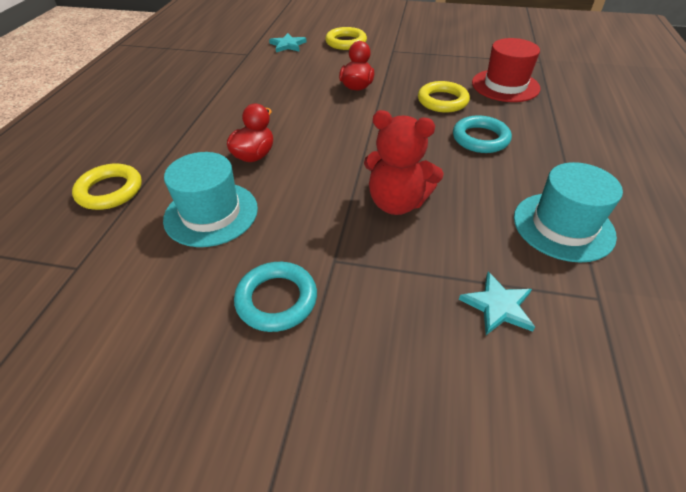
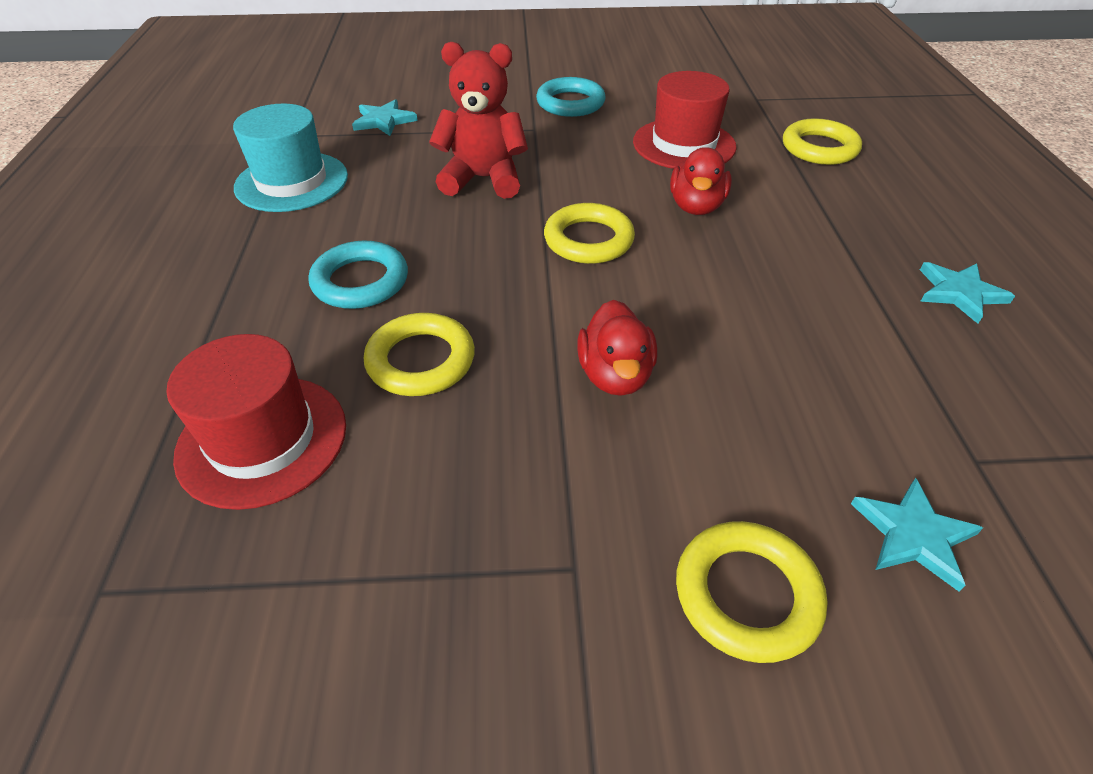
camera: 165 degrees right, 0 degrees up
turquoise hat [163,152,258,247] -> red hat [633,71,737,169]
none -> yellow ring [544,203,635,264]
none -> turquoise star [920,262,1015,324]

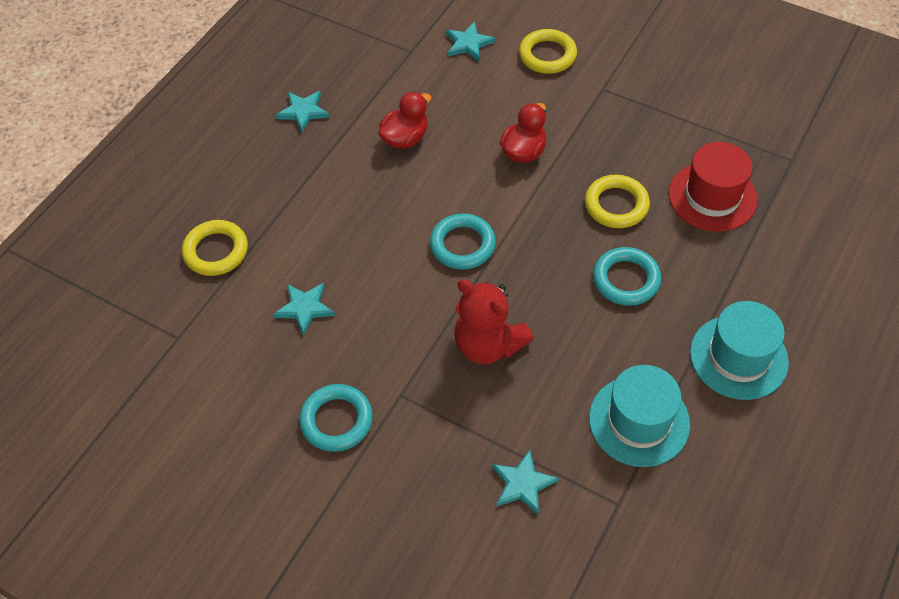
camera: 145 degrees left, 10 degrees up
yellow ring [544,203,635,264] -> turquoise ring [430,213,496,270]
red hat [633,71,737,169] -> turquoise star [273,283,335,335]
red duck [670,147,732,215] -> red duck moved to [379,92,432,149]
none -> turquoise hat [690,301,789,400]

